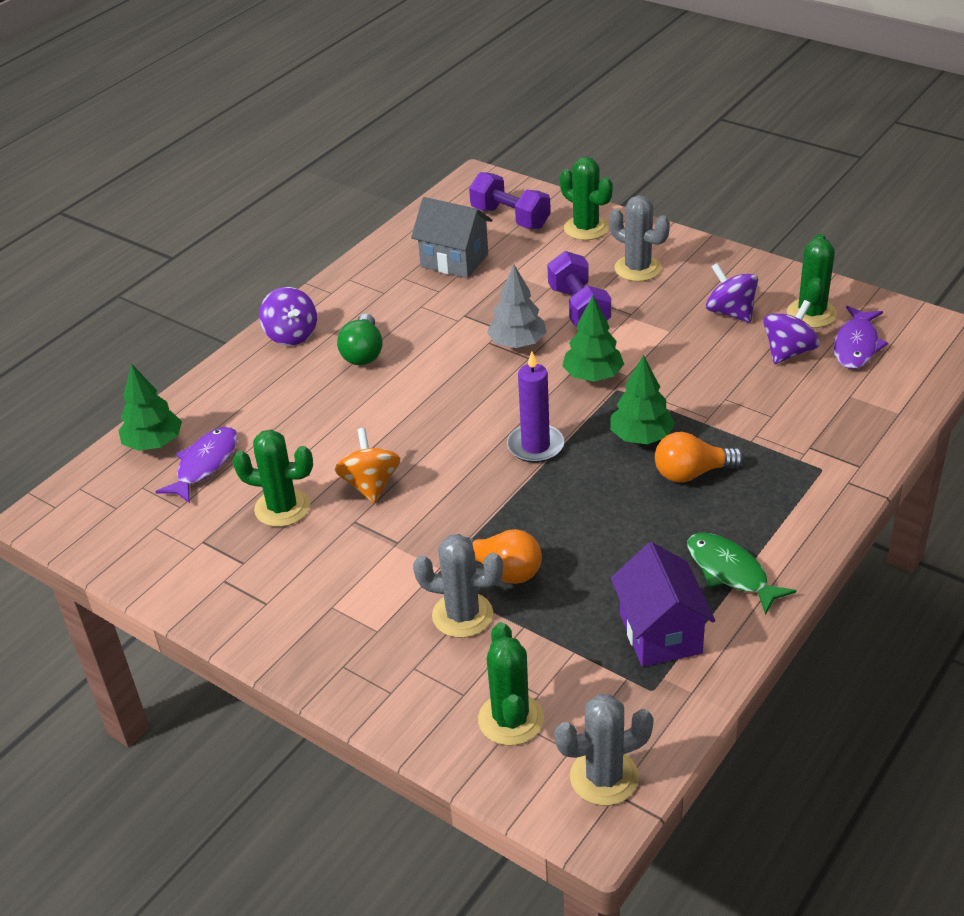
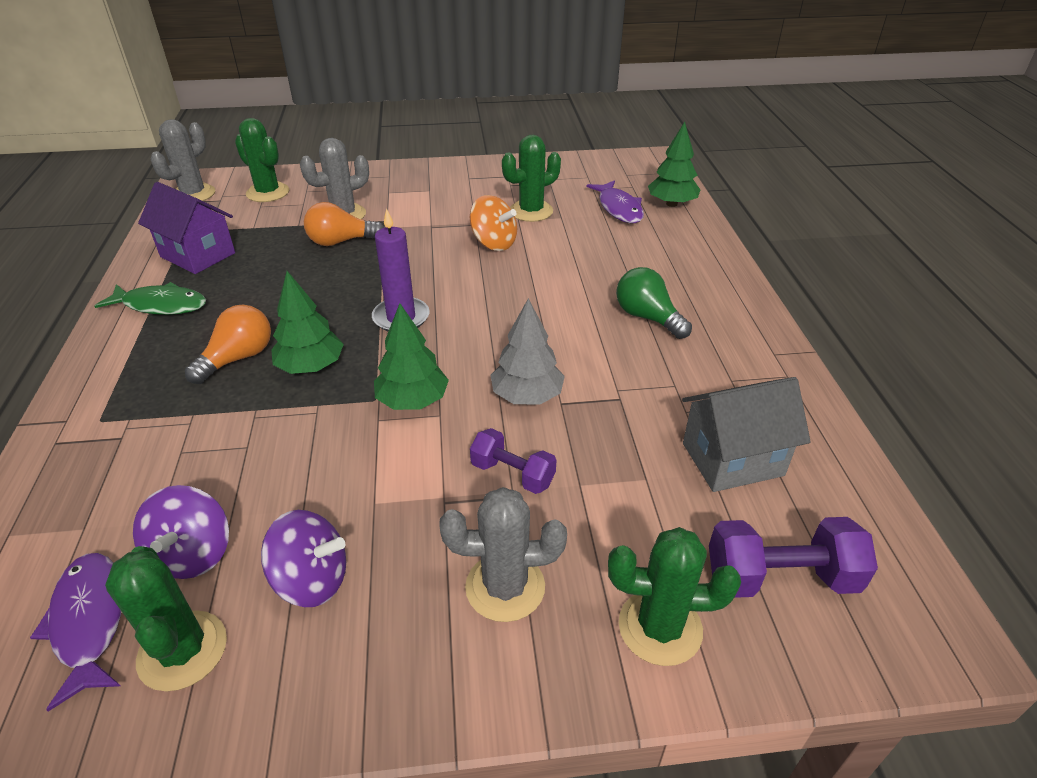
camera: 135 degrees right, 0 degrees up
purple spinning top [259,287,317,346] -> none
purple dumbbell [547,251,611,326] -> purple dumbbell [470,428,556,494], size x0.65

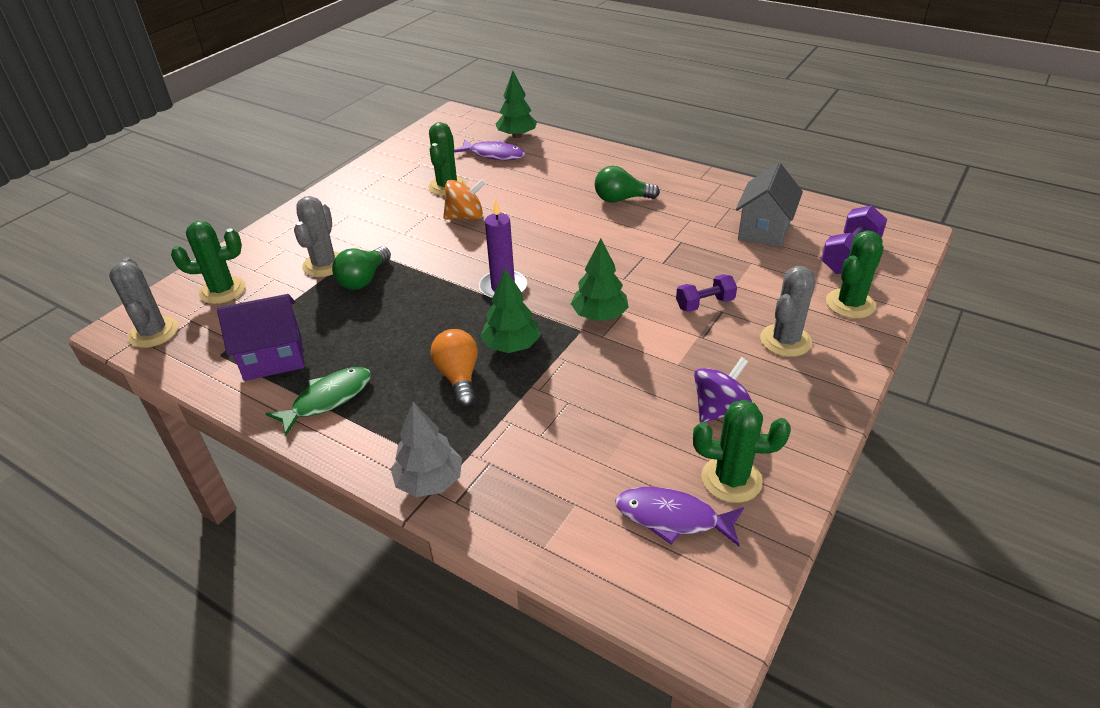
camera: 50 degrees left, 0 degrees up
purple spinning top [133,485,229,579] -> none
orange light bulb [304,202,384,246] -> green light bulb [332,247,391,290]
grey tree [490,298,565,405] -> grey tree moved to [391,402,462,497]

